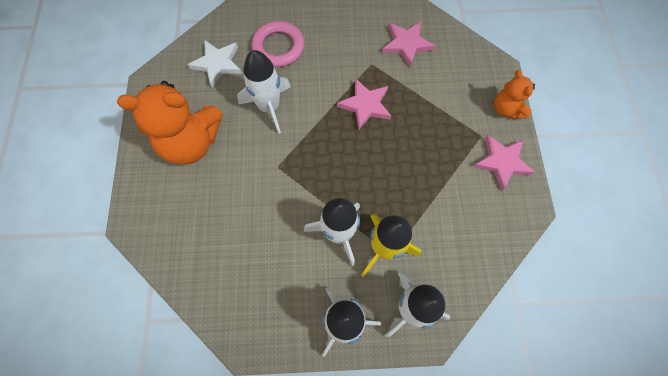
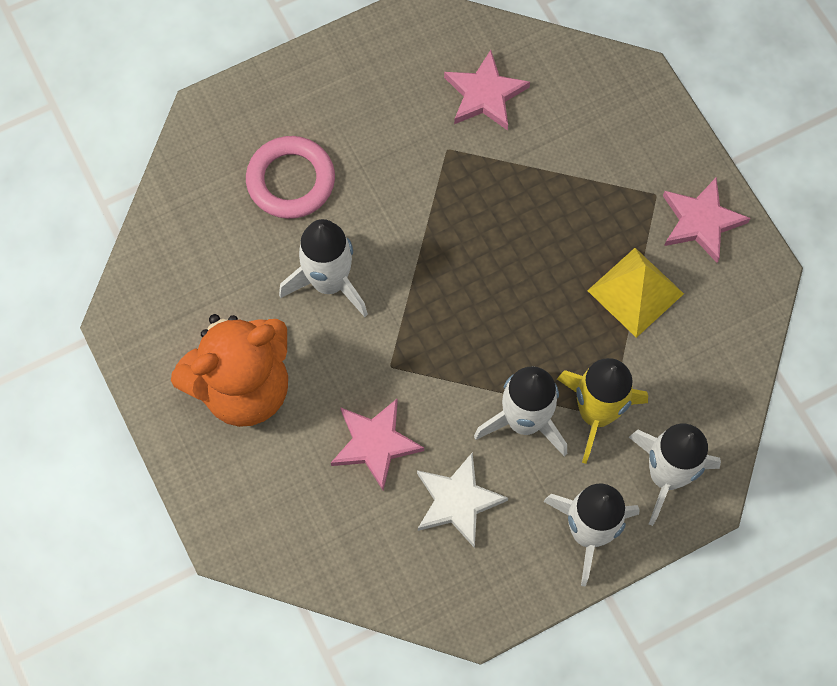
camera: 25 degrees left, 0 degrees up
white star [188,40,242,87] -> white star moved to [417,452,508,548]
pink star [337,79,391,130] -> pink star moved to [331,398,424,491]
orange teddy bear [494,70,535,119] -> none
none -> yellow pyramid [587,248,684,338]

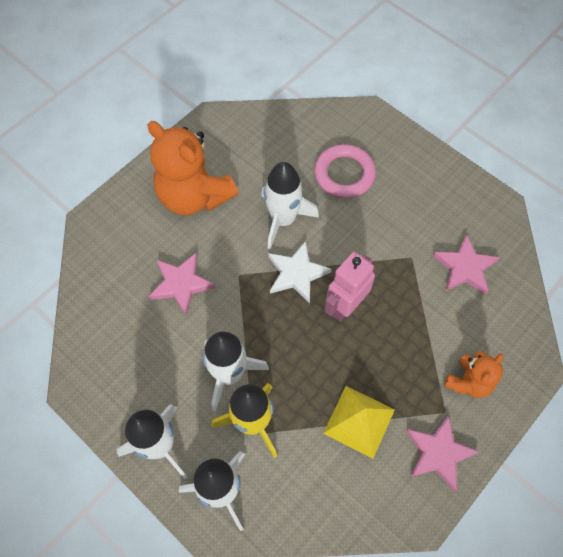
camera: 70 degrees right, 5 degrees down
white star [417,452,508,548] -> white star moved to [268,241,332,303]
none -> pink robot [324,252,375,322]
none -> orange teddy bear [444,351,504,398]

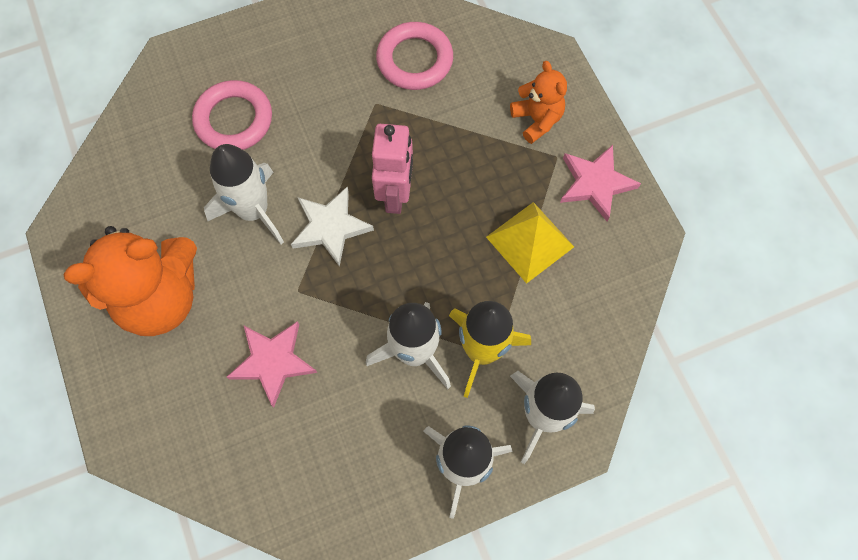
camera: 65 degrees left, 5 degrees up
pink robot [324,252,375,322] -> pink robot turned 150 degrees counterclockwise [372,124,413,214]
pink star [433,234,500,295] -> pink ring [376,22,453,90]

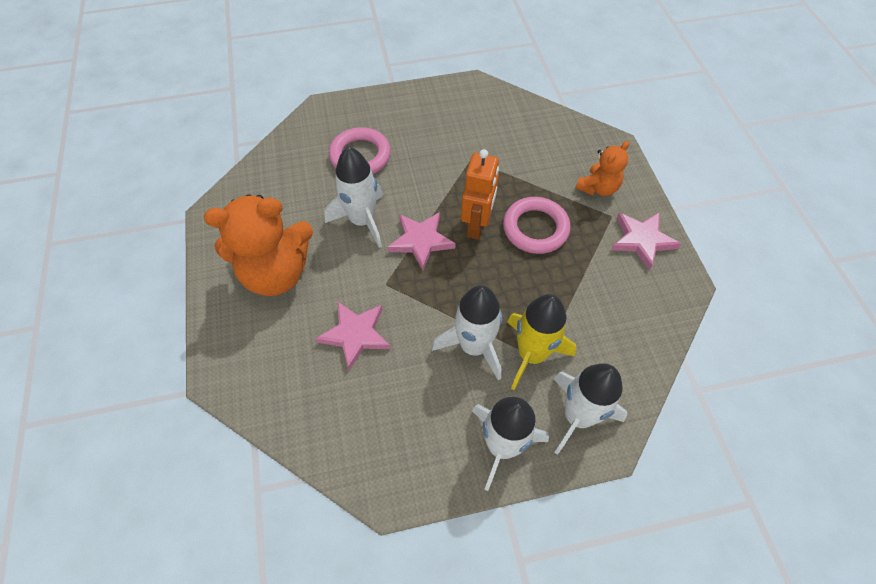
camera: 10 degrees right, 10 degrees down
white star [291,186,374,267] -> pink star [387,212,456,270]
pink robot [372,124,413,214] -> orange robot [461,149,499,239]
pink ring [376,22,453,90] -> pink ring moved to [503,197,571,254]
yellow pyramid [486,202,574,284] -> none
orange teddy bear [510,61,567,144] -> orange teddy bear turned 60 degrees clockwise [575,141,629,196]

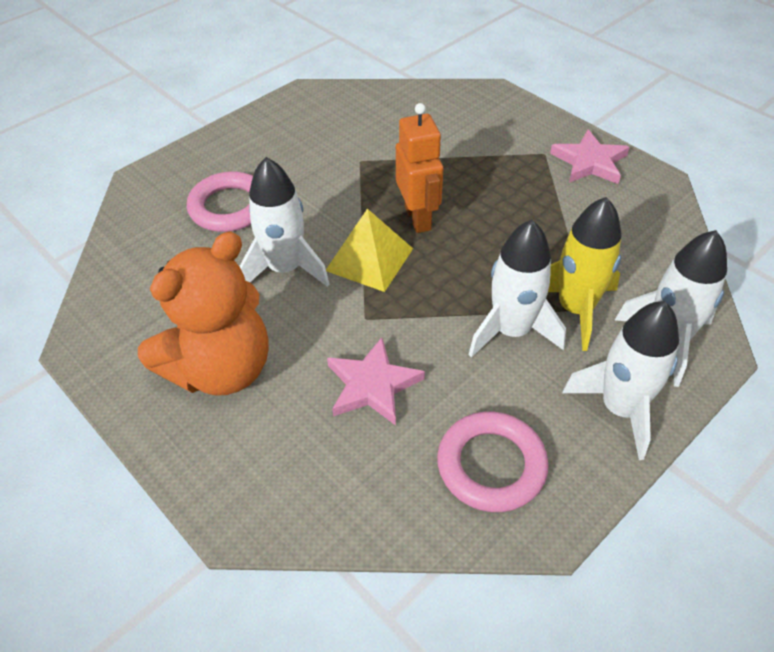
camera: 30 degrees left, 10 degrees down
pink star [387,212,456,270] -> yellow pyramid [326,209,413,292]
pink ring [503,197,571,254] -> pink ring moved to [437,412,549,512]
orange teddy bear [575,141,629,196] -> none

